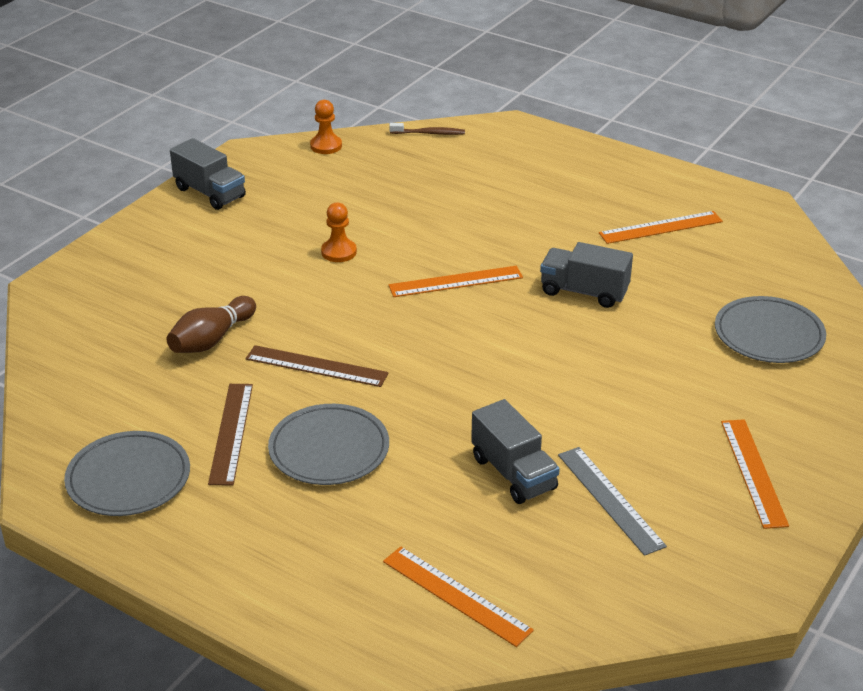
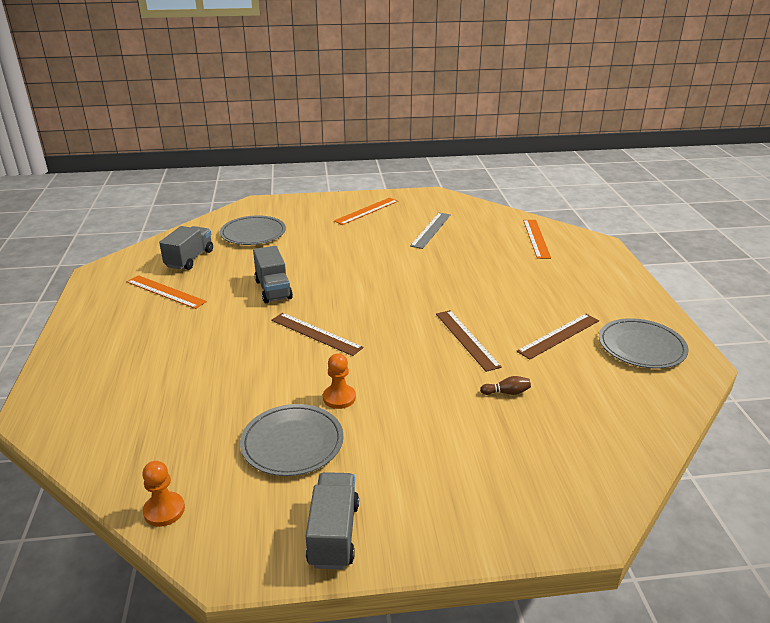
camera: 130 degrees left, 5 degrees down
brown bowling pin [167,296,256,353] -> brown bowling pin [480,376,531,395], size x0.52
grey plate [268,404,389,485] -> grey plate moved to [240,404,343,476]
brown toothbrush [389,123,465,135] -> none
orange ruler [389,266,523,297] -> brown ruler [271,313,363,356]
grey truck [471,399,560,504] -> grey truck moved to [159,226,213,270]

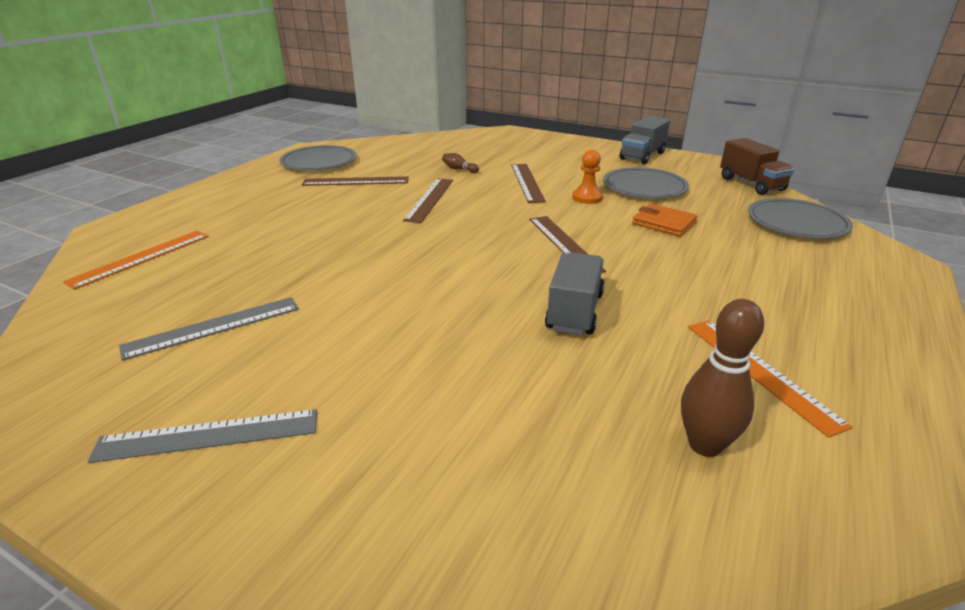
camera: 145 degrees left, 0 degrees up
orange pawn [142,461,185,527] -> brown truck [720,138,794,195]
grey truck [159,226,213,270] -> brown bowling pin [681,299,764,457]
grey plate [220,215,286,245] -> grey plate moved to [748,198,853,239]
orange ruler [334,197,398,225] -> grey ruler [87,409,317,463]
none -> brown ruler [511,164,546,203]
none -> orange wallet [632,203,697,237]

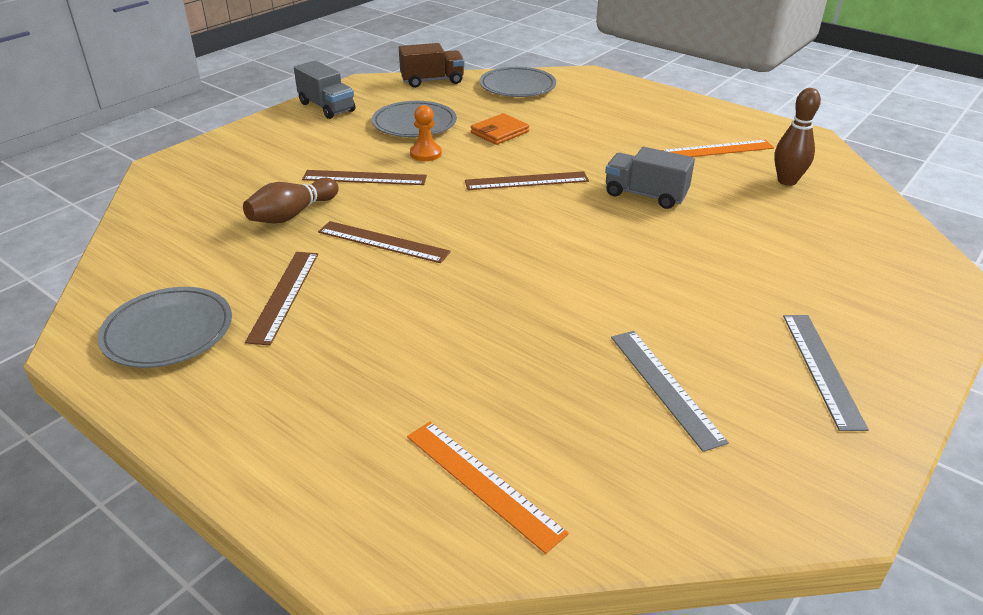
camera: 80 degrees left, 5 degrees up
brown bowling pin [442,153,479,173] -> brown bowling pin [243,178,339,223], size x1.91

